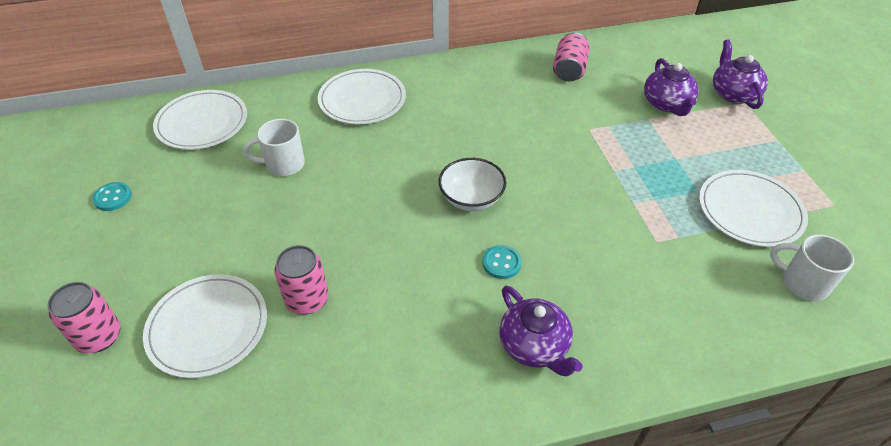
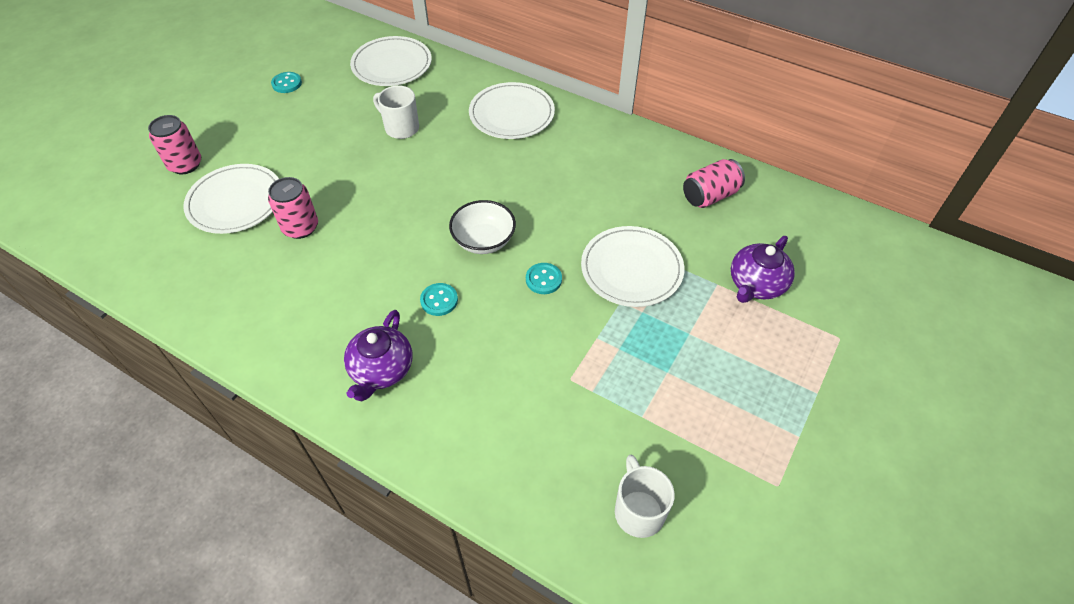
camera: 45 degrees right, 5 degrees up
white plate [699,170,808,247] -> white plate moved to [581,226,684,307]
purple teapot [713,39,768,109] -> none
none -> turquoise button [526,263,562,294]

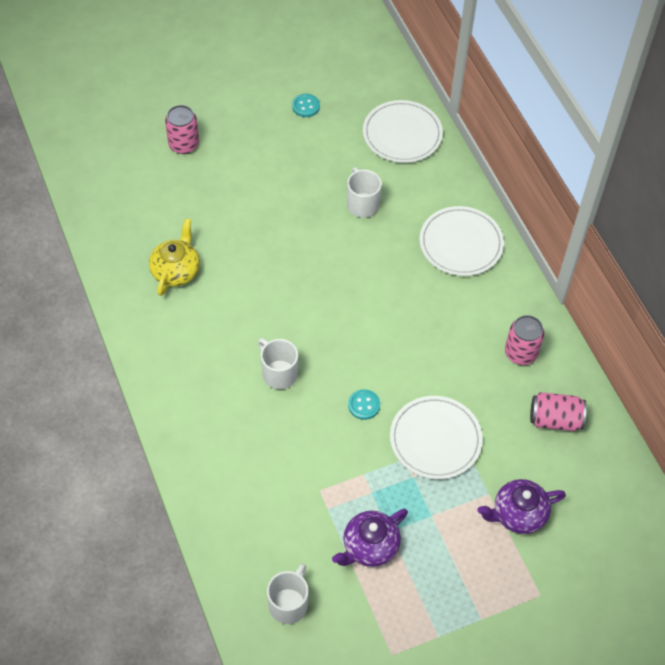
camera: 35 degrees right, 5 degrees up
white plate [183,164,279,234] -> none
pink can [268,177,318,239] -> pink can moved to [505,315,545,365]
purple teapot [344,310,412,401] -> purple teapot moved to [332,509,408,567]
turquoise button [420,283,458,316] -> white mug [258,338,298,389]
white bowl [449,200,516,254] -> none
none -> yellow teapot [149,218,200,296]

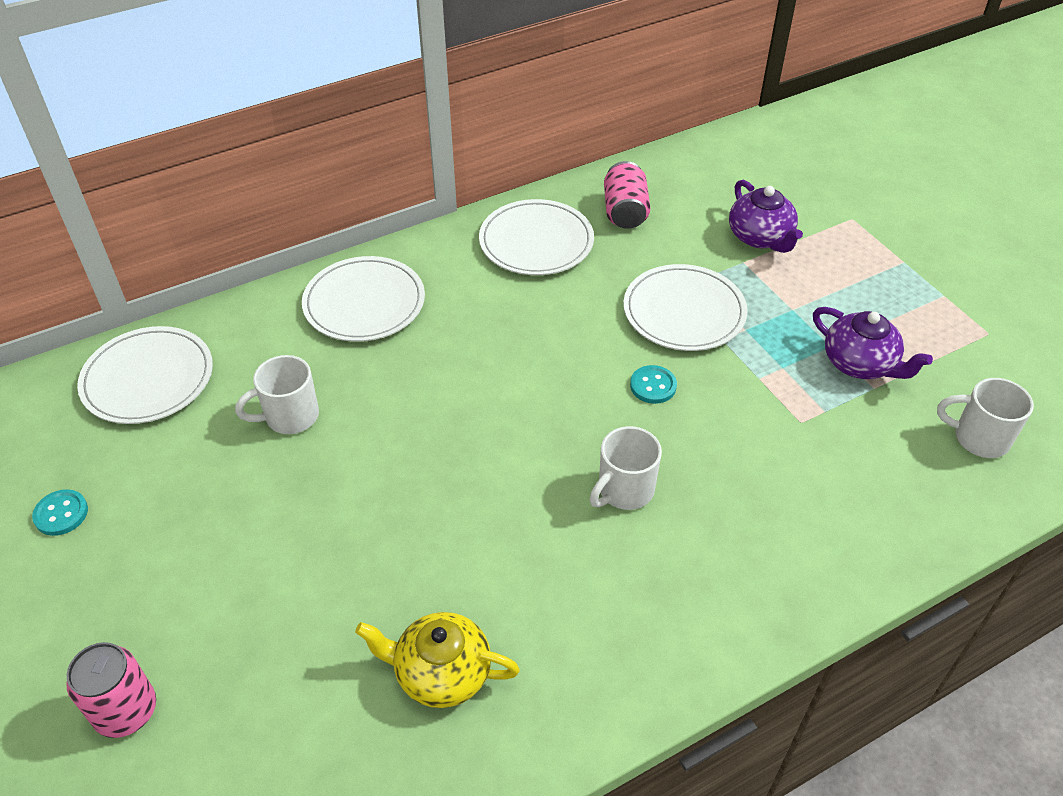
camera: 95 degrees left, 10 degrees down
pink can [505,315,545,365] -> white plate [479,199,594,275]

